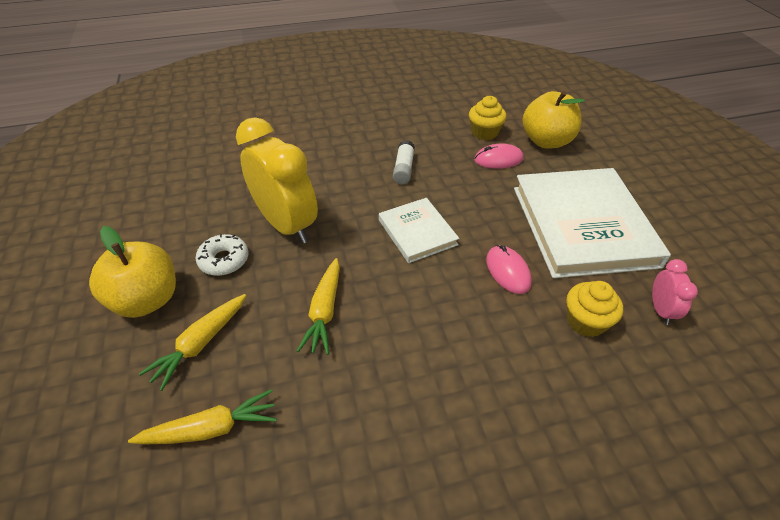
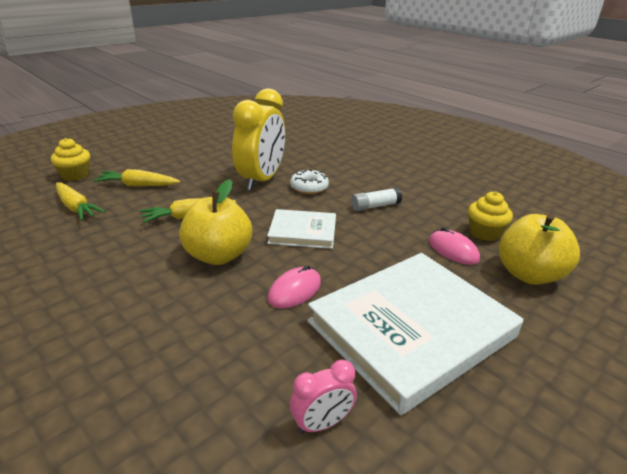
camera: 60 degrees right, 15 degrees down
yellow apple [89,226,176,318] -> yellow apple moved to [179,179,252,265]
white donut [196,234,249,276] -> white donut moved to [290,169,329,194]
white book [379,198,459,263] -> white book turned 60 degrees clockwise [267,209,336,249]
yellow cupcake [566,281,623,337] -> yellow cupcake moved to [51,138,90,181]

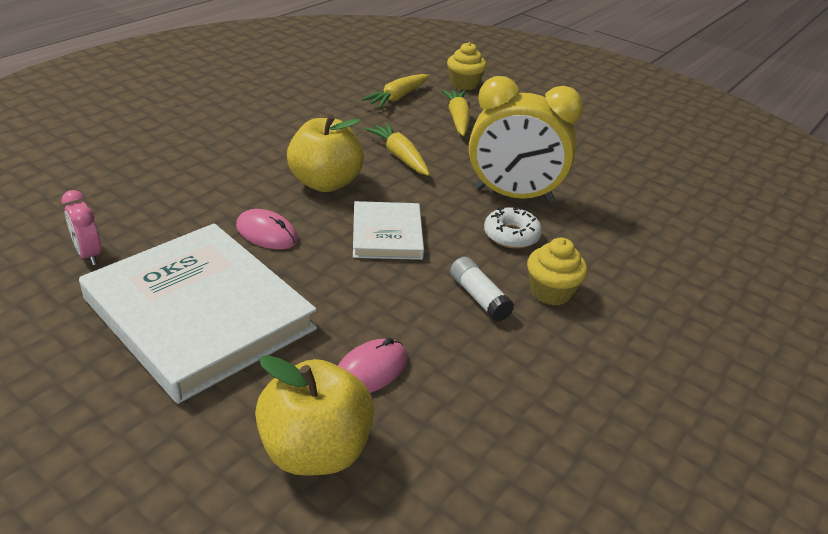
camera: 80 degrees right, 5 degrees up
yellow cupcake [468,191,513,241] -> yellow cupcake moved to [527,238,588,305]

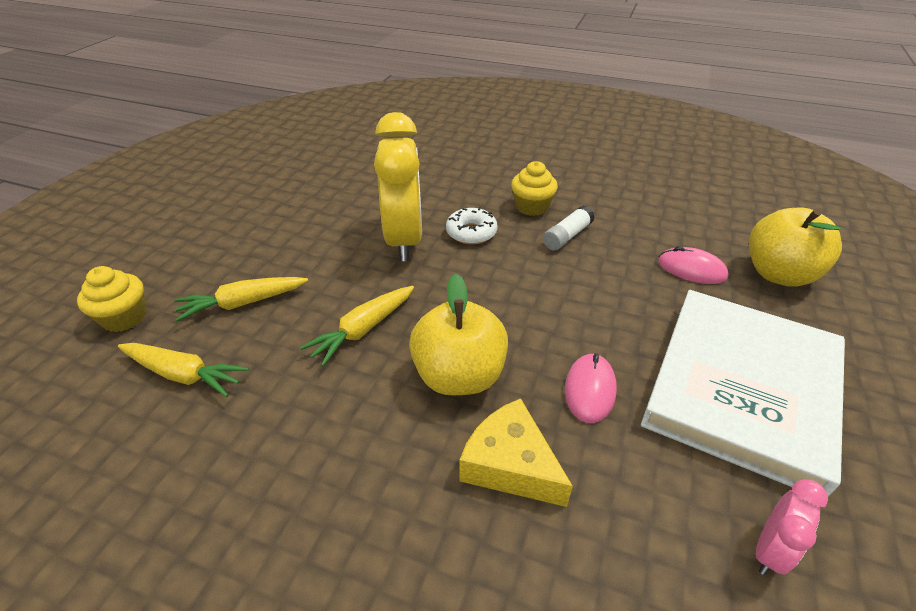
camera: 105 degrees left, 5 degrees up
white book [353,201,424,260] -> none
none -> yellow cheese [459,398,573,507]

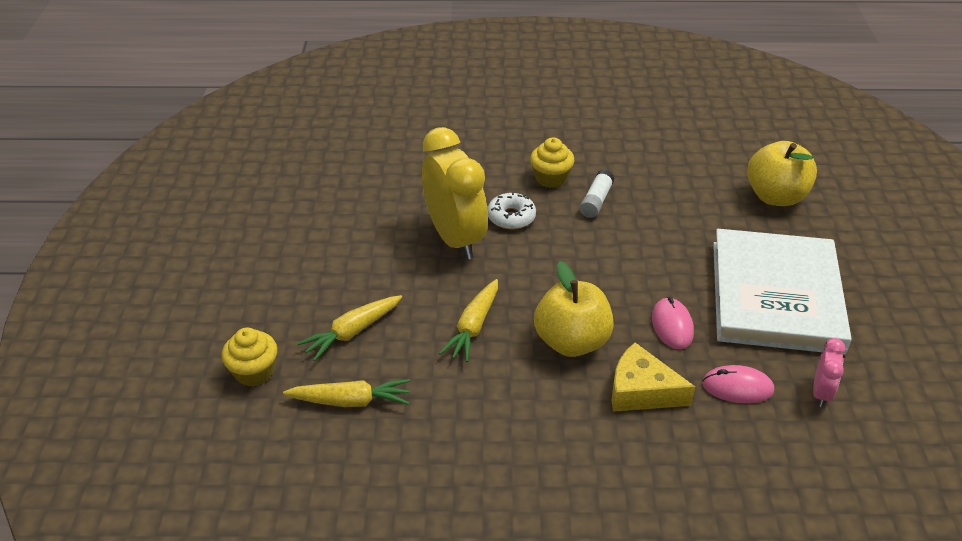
camera: 20 degrees left, 0 degrees up
pink mouse [658,246,728,284] -> pink mouse moved to [702,365,774,403]

